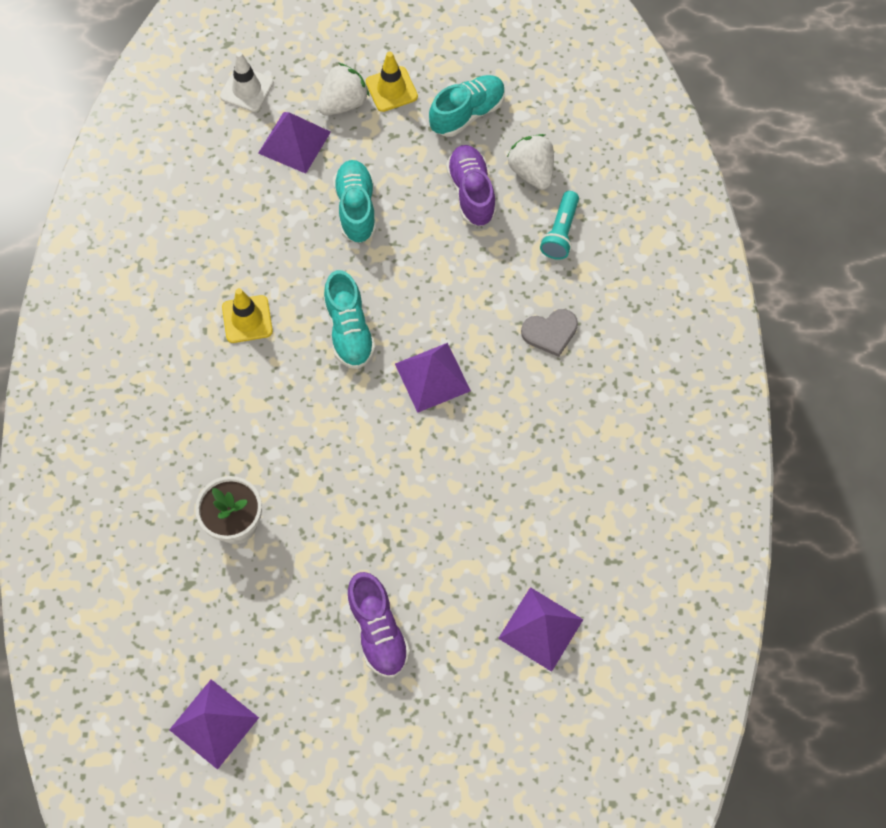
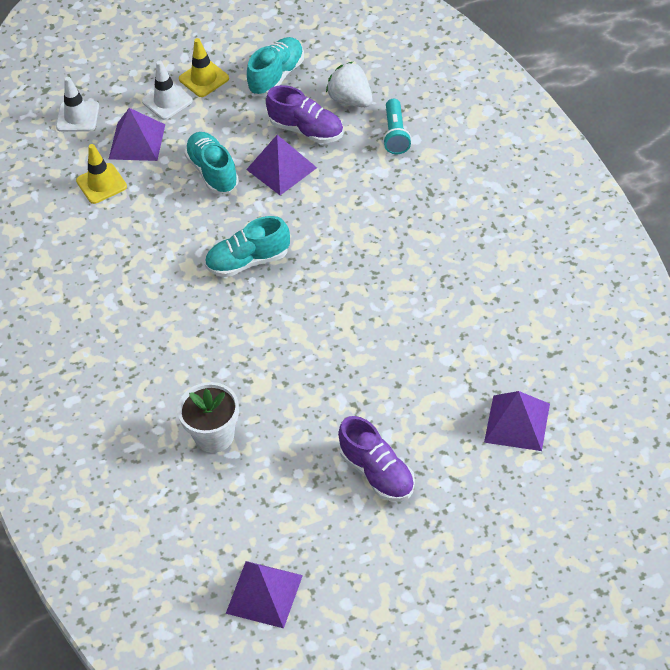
camera: 15 degrees left, 15 degrees down
yellow traffic cone [222,288,273,343] -> yellow traffic cone moved to [76,144,127,204]
white strawberry [318,63,370,116] -> white traffic cone [142,61,193,120]
turquoise shoe [324,270,376,369] -> turquoise shoe turned 105 degrees clockwise [205,216,290,277]
purple pyramid [395,343,471,413] -> purple pyramid moved to [246,135,317,195]
purple shoe [446,145,496,226] -> purple shoe turned 150 degrees clockwise [266,85,344,143]
grey heart [521,309,578,357] -> none

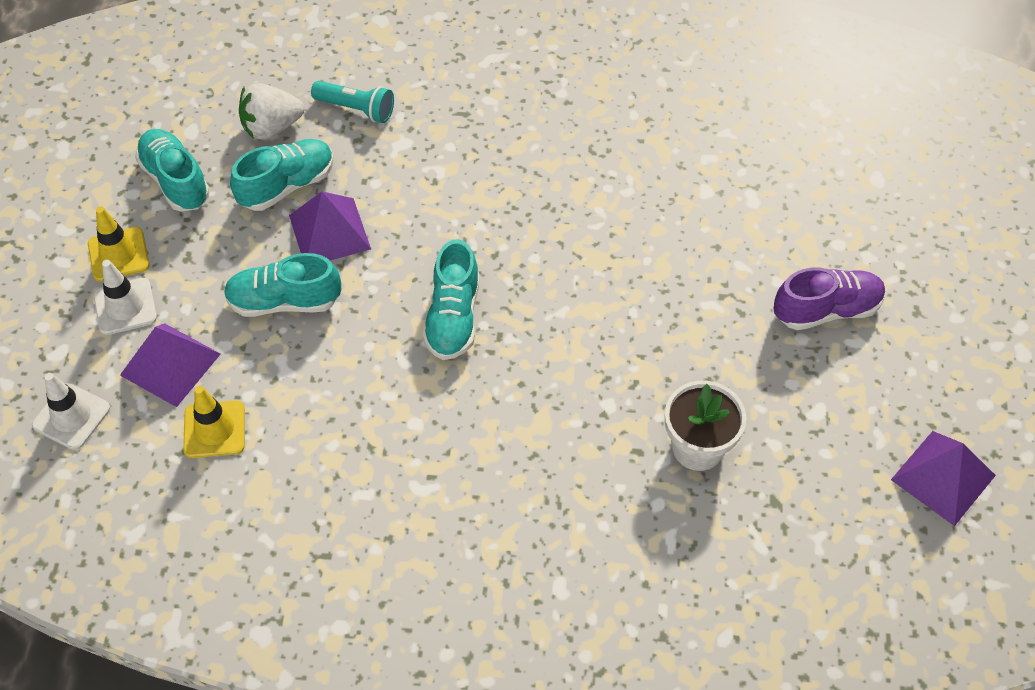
camera: 70 degrees left, 5 degrees up
purple shoe [266,85,344,143] -> turquoise shoe [230,139,334,211]
purple pyramid [484,391,550,451] -> none

